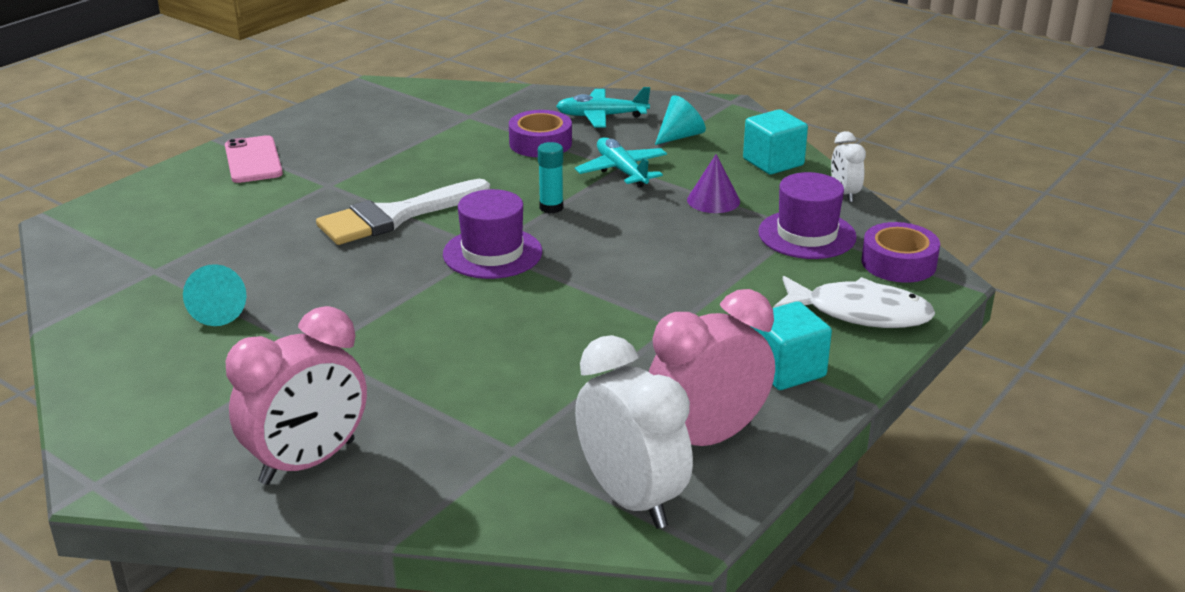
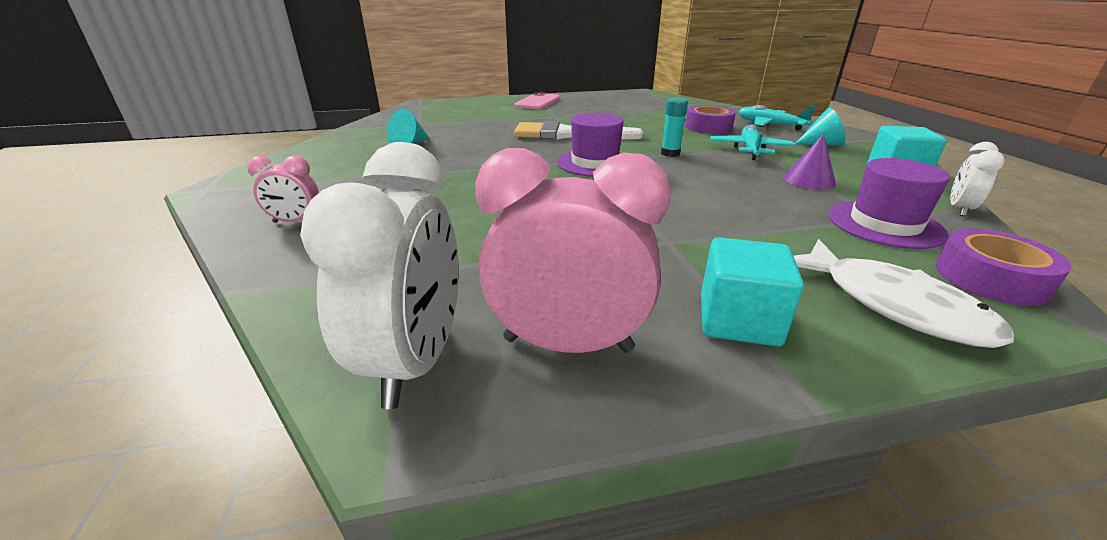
camera: 40 degrees right, 0 degrees up
pink clock [226,306,367,485] -> pink clock [247,156,319,223], size x0.51

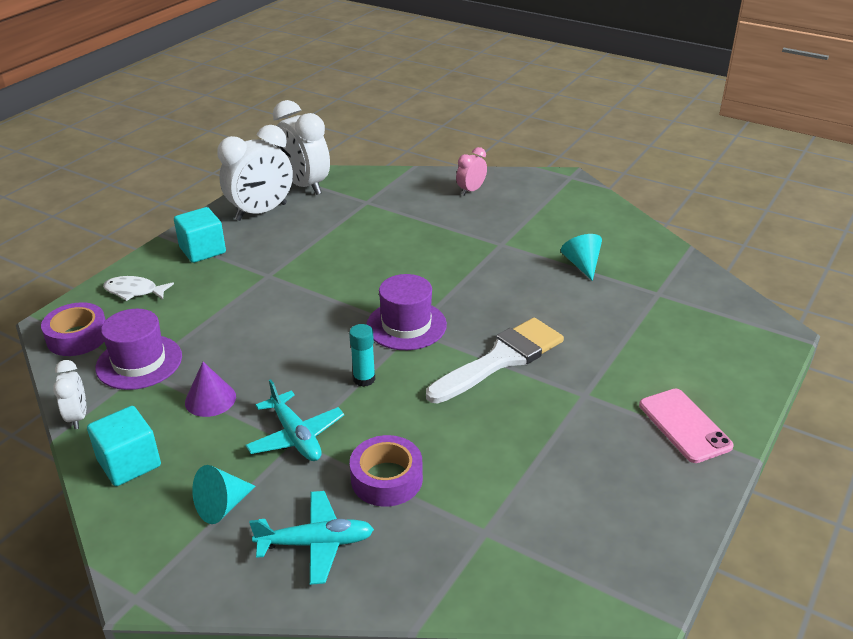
camera: 135 degrees right, 5 degrees up
pink clock [475,148,671,353] -> white clock [217,125,293,221]
white fish [794,239,1014,348] -> white fish [103,276,174,301], size x0.62

